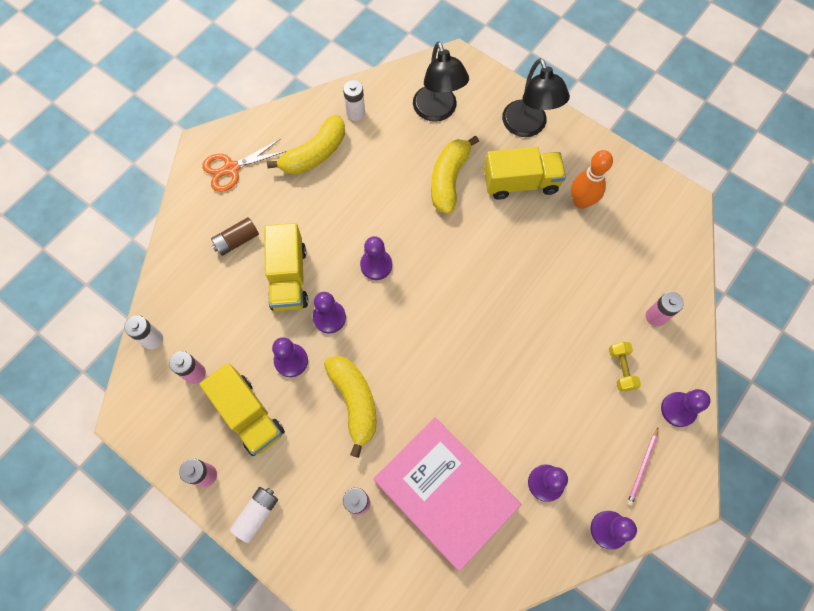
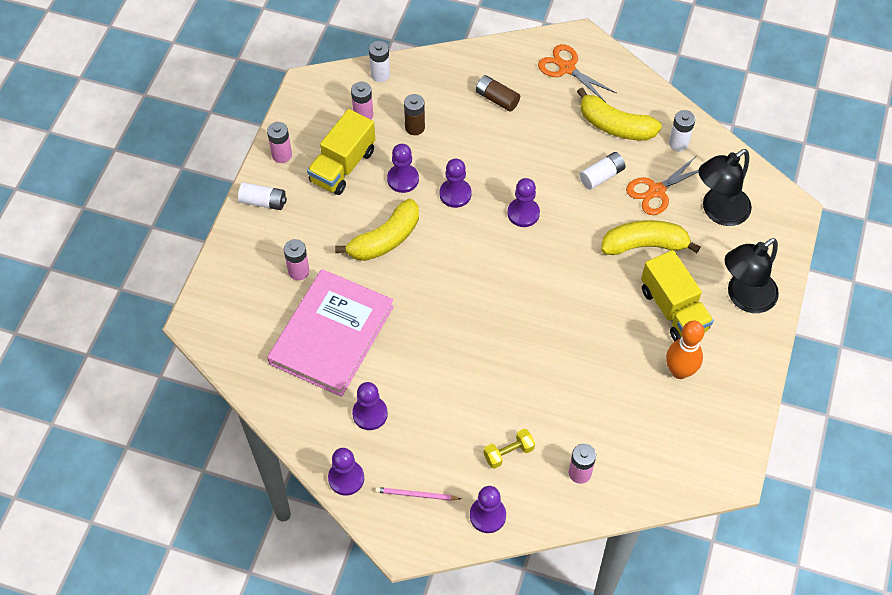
camera: 70 degrees right, 10 degrees down
yellow truck [264,223,308,311] -> none
none -> brown battery [404,94,425,135]
none -> white battery [580,152,626,190]
none -> orange scissors [626,156,698,215]

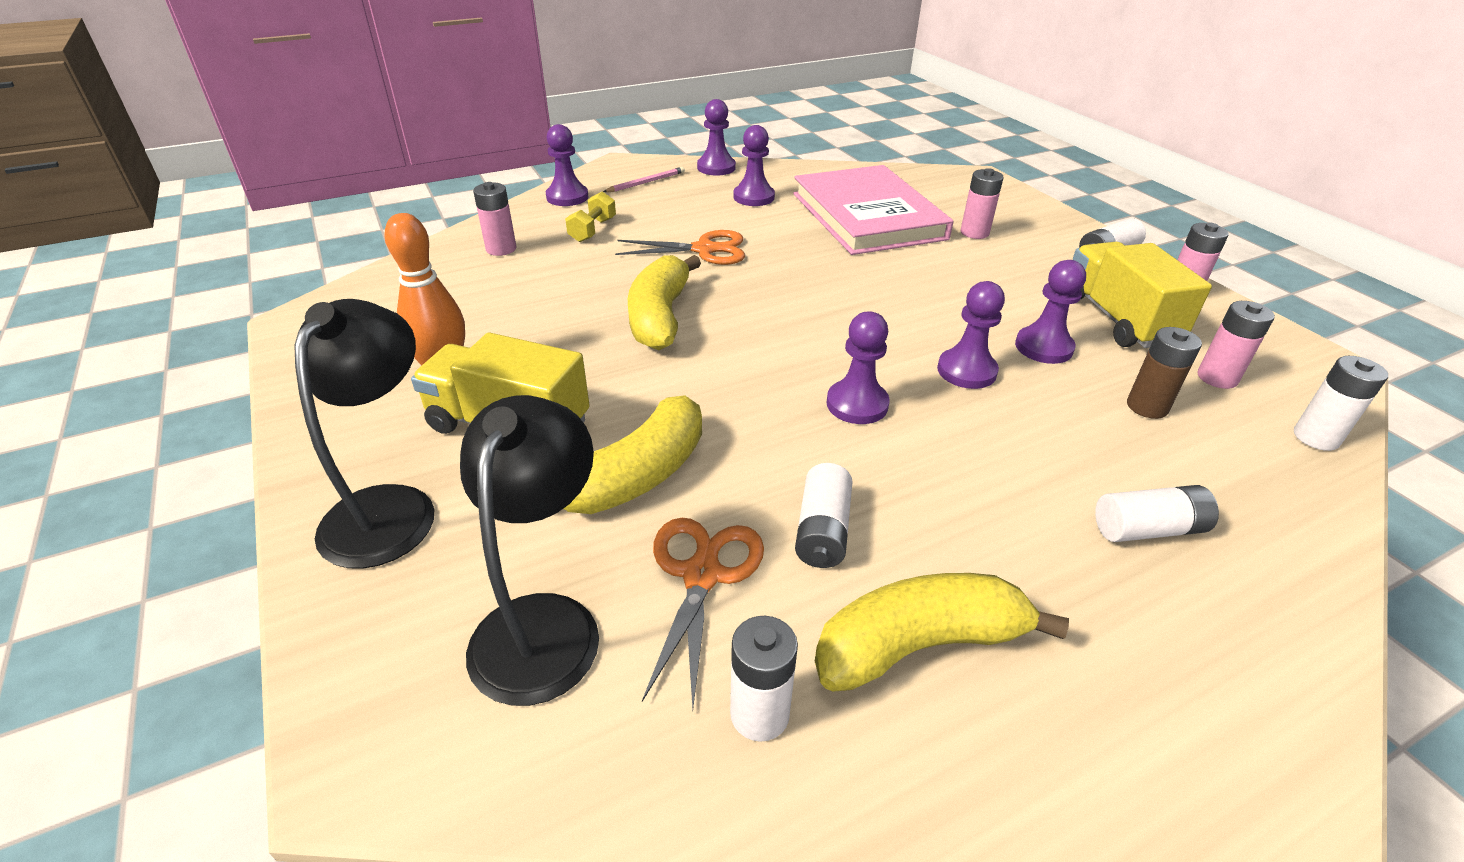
camera: 135 degrees right, 20 degrees down
yellow banana [335,199,419,261] -> yellow banana moved to [628,255,701,350]
brown battery [476,75,520,112] -> white battery [1095,485,1219,542]
orange scissors [538,44,616,102] -> orange scissors moved to [615,230,745,265]

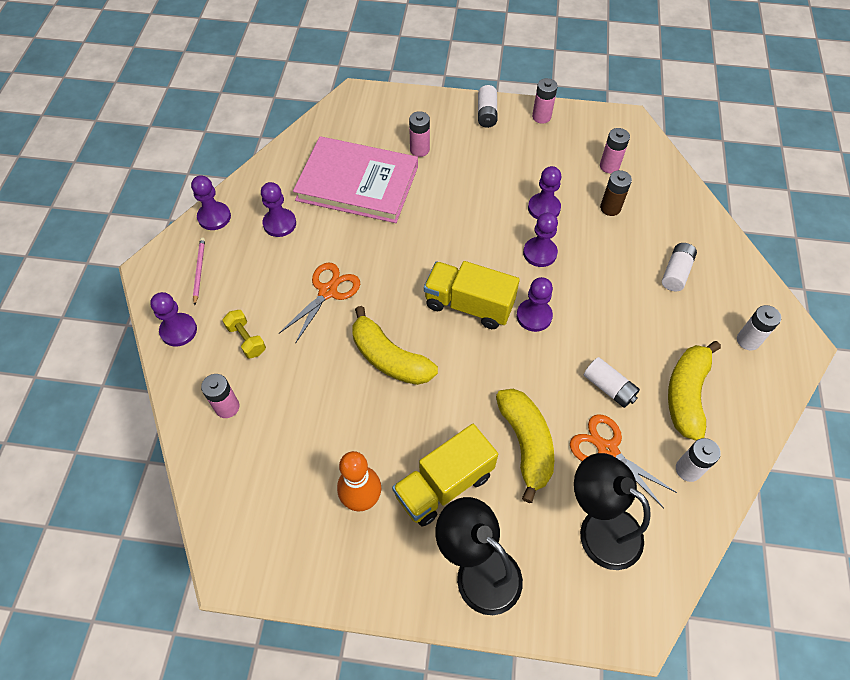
camera: 55 degrees left, 20 degrees up
yellow truck [1073,242,1212,348] -> yellow truck moved to [424,261,520,329]
white battery [1294,356,1388,451] -> white battery moved to [737,305,781,351]

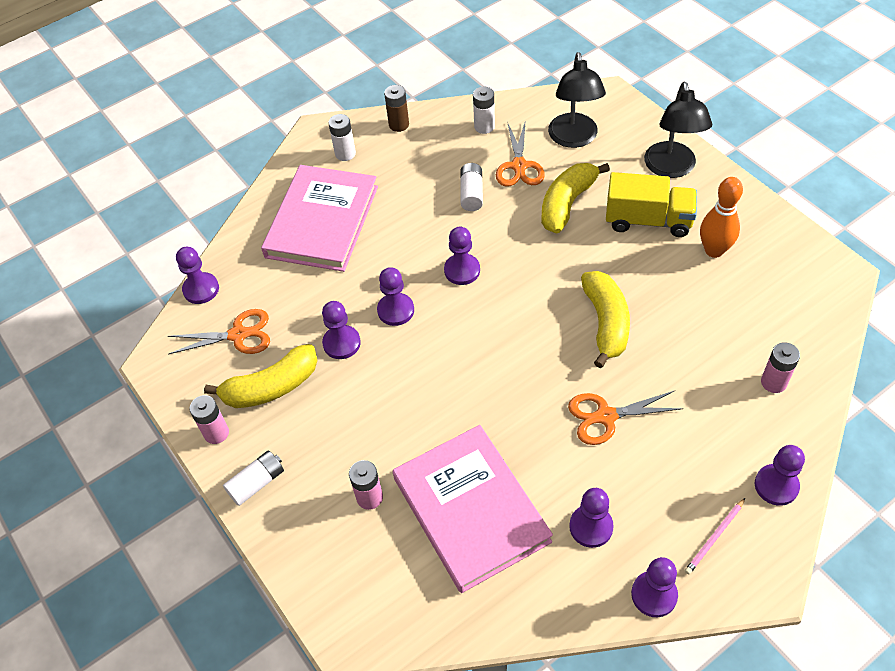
camera: 130 degrees left, 5 degrees down
yellow dumbbell [222,310,266,359] -> none
yellow truck [424,261,520,329] -> none
pink battery [600,128,630,173] -> orange scissors [168,309,270,354]
brown battery [600,170,632,216] -> brown battery moved to [384,85,409,132]
white battery [662,243,697,291] -> pink book [261,165,378,272]
yellow banana [668,341,721,441] -> yellow banana moved to [204,344,318,408]
none -> purple pawn [176,247,219,304]

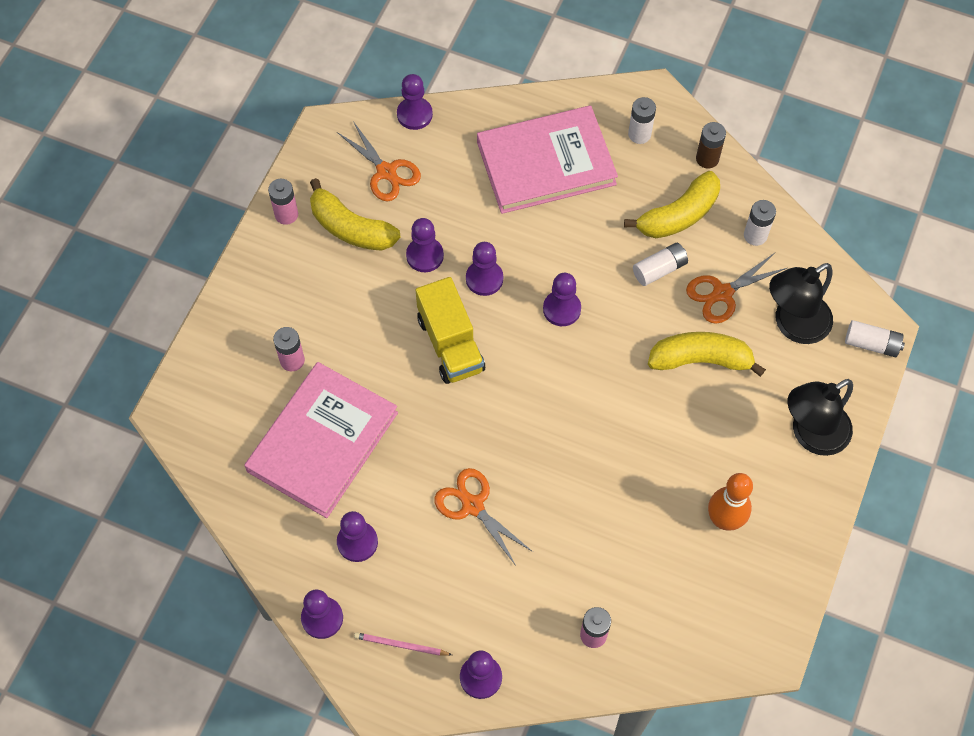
camera: 55 degrees right, 10 degrees up
white battery [223,451,284,506] -> white battery moved to [845,320,905,357]
yellow banana [581,271,630,368] -> yellow banana moved to [624,171,720,238]
yellow truck [606,172,697,237] -> yellow truck moved to [416,277,485,384]

